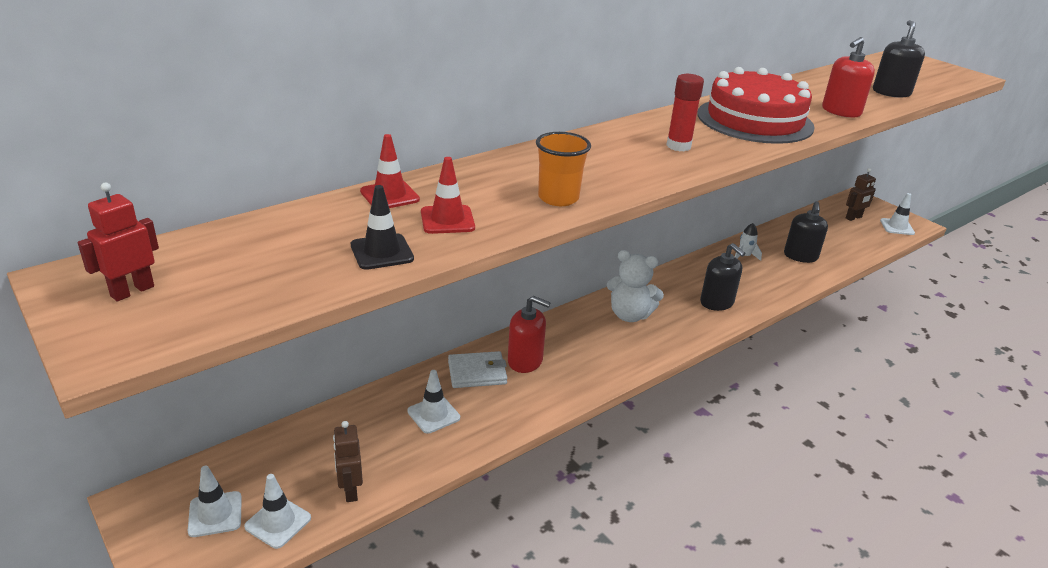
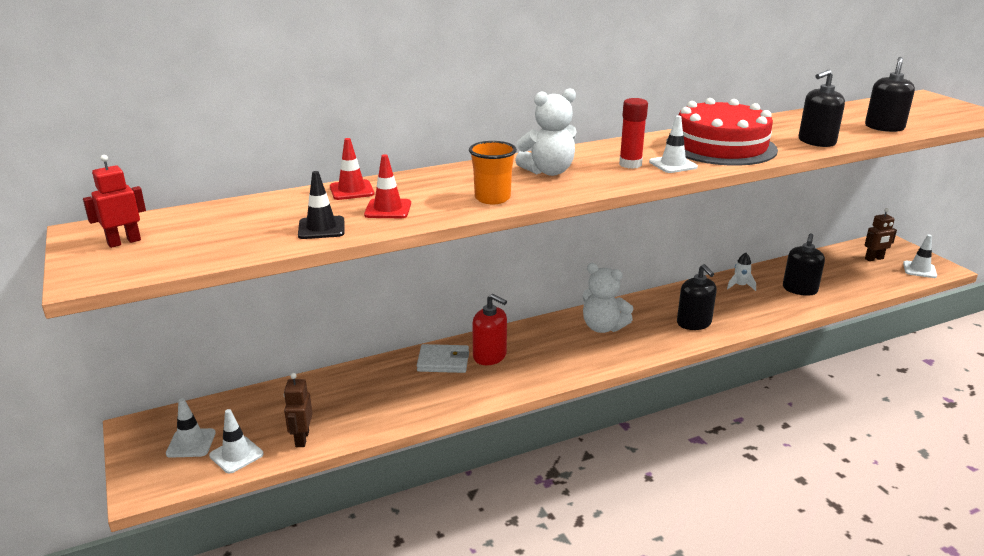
camera: 15 degrees right, 5 degrees down
white traffic cone [407,370,460,434] -> white traffic cone moved to [649,116,698,173]
red soap dispenser [822,37,875,118] -> black soap dispenser [799,69,845,147]
none -> white teddy bear [515,88,577,176]

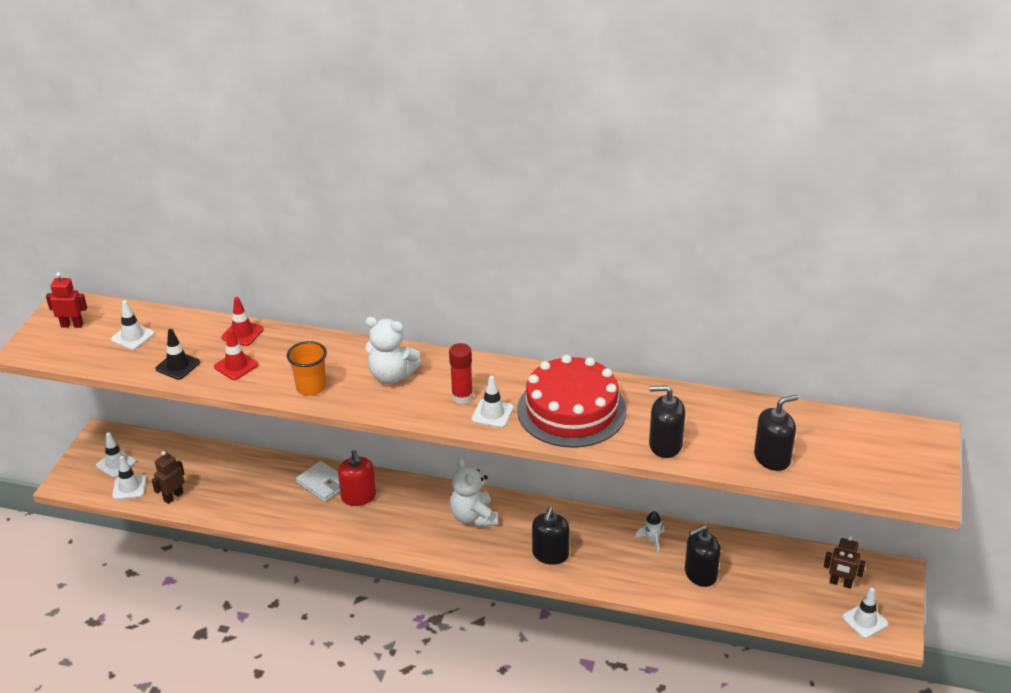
camera: 40 degrees right, 10 degrees up
none -> white traffic cone [111,300,155,350]

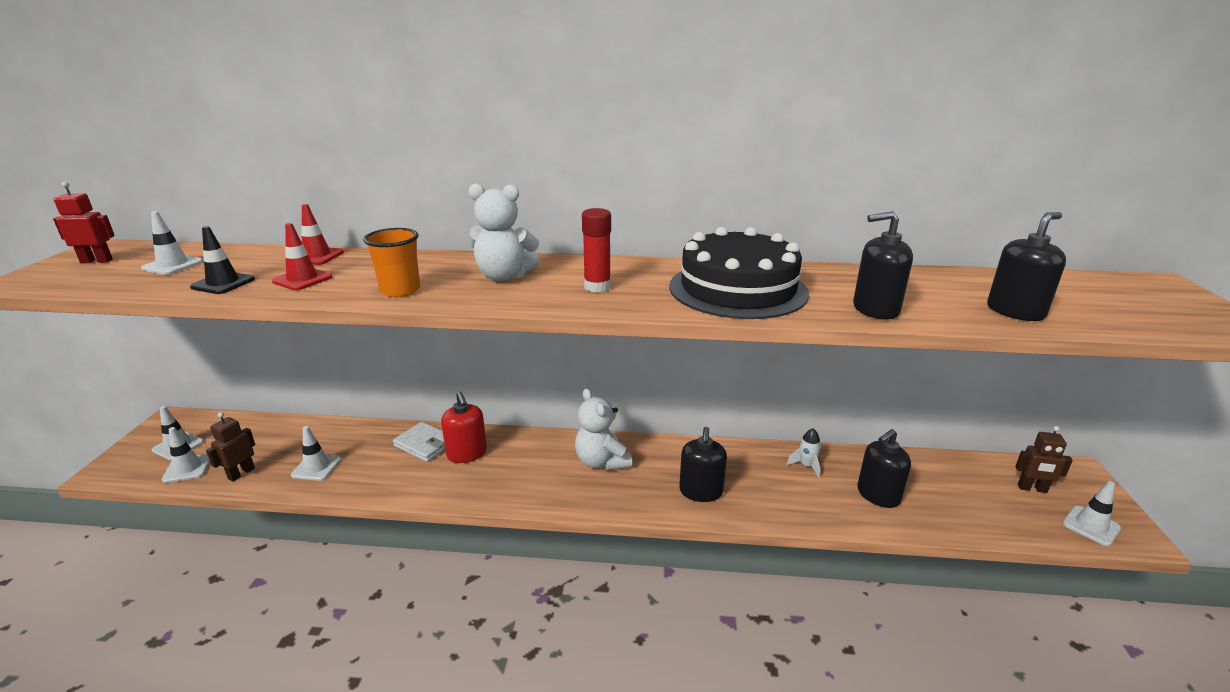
camera: 10 degrees left, 10 degrees down
white traffic cone [471,376,514,428] -> white traffic cone moved to [291,426,341,481]
red cake [517,355,627,448] -> black cake [669,227,809,319]

